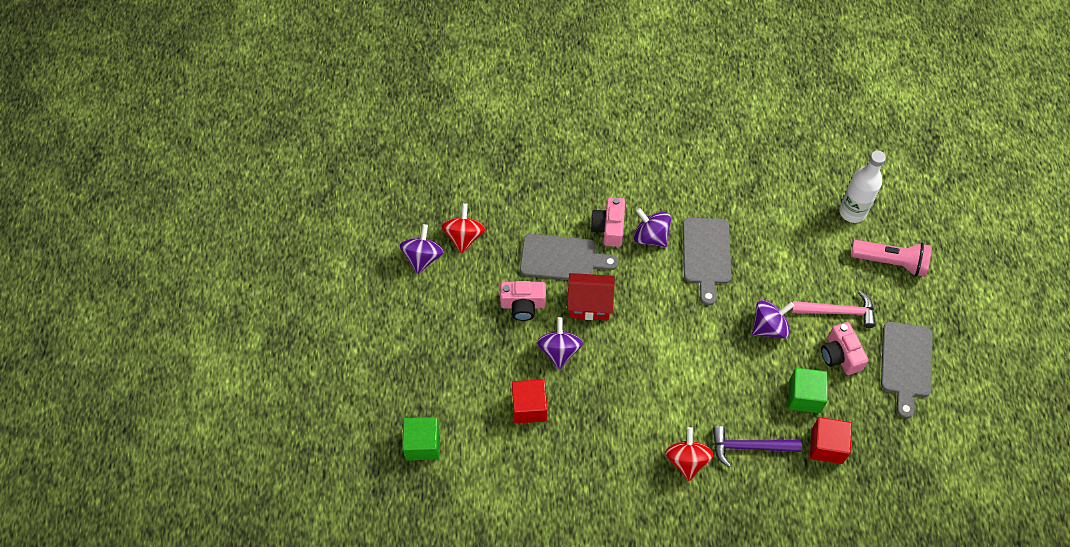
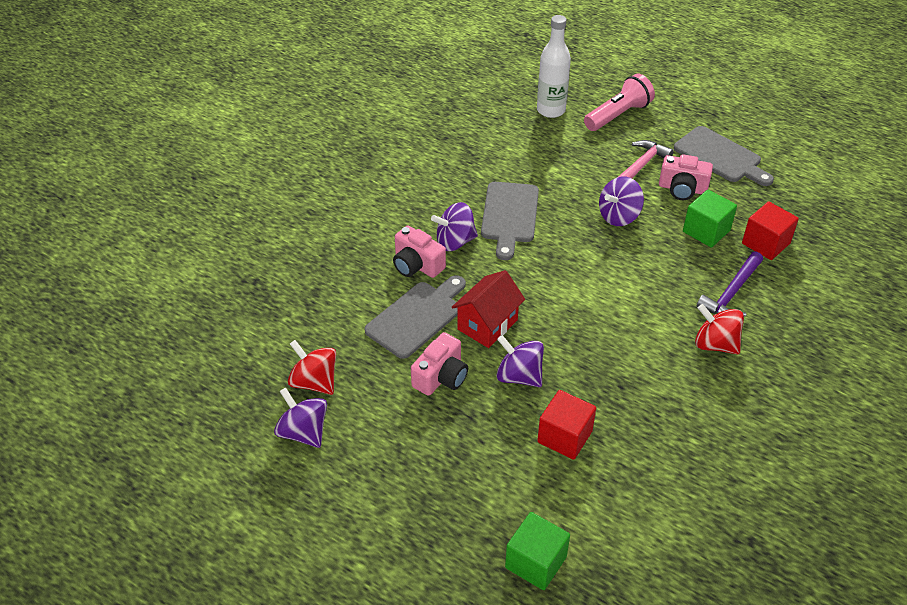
camera: 55 degrees left, 15 degrees down
grey cutting board [683,218,731,305] -> grey cutting board turned 60 degrees clockwise [481,182,539,260]
purple spinning top [752,300,794,338] -> purple spinning top turned 135 degrees counterclockwise [599,177,644,226]

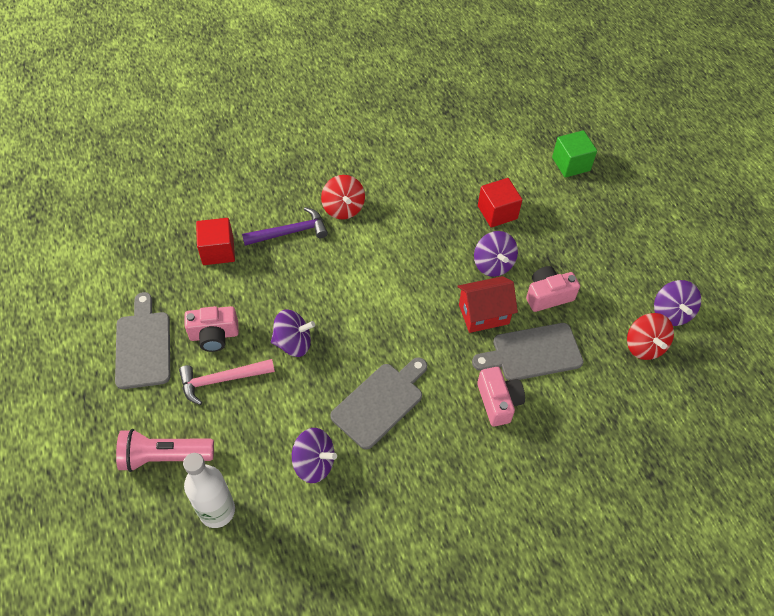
camera: 145 degrees left, 10 degrees up
purple spinning top [431,202,478,251] -> purple spinning top moved to [291,428,337,483]
pink camera [659,154,713,200] -> pink camera turned 120 degrees clockwise [185,306,239,352]
green cube [683,190,737,248] -> none

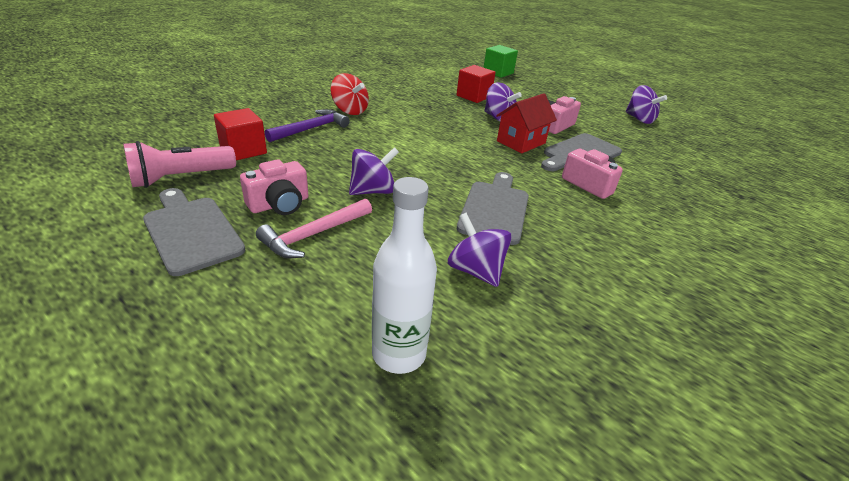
camera: 30 degrees left, 20 degrees down
pink flashlight [116,429,214,472] -> pink flashlight moved to [123,141,236,188]
purple spinning top [291,428,337,483] -> purple spinning top turned 120 degrees counterclockwise [448,213,512,287]
red spinning top [627,313,674,360] -> none

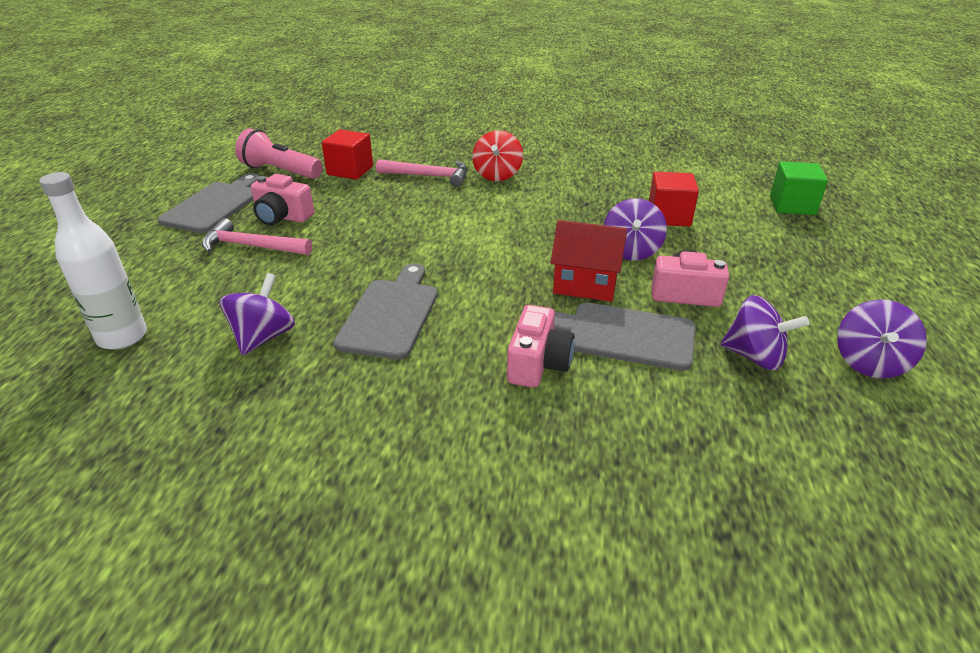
camera: 60 degrees right, 0 degrees up
purple hammer [265,109,349,142] -> pink hammer [376,159,468,187]
purple spinning top [349,147,399,195] -> purple spinning top moved to [721,295,809,371]
grey cutting board [457,172,529,245] -> grey cutting board turned 60 degrees counterclockwise [333,263,438,360]

